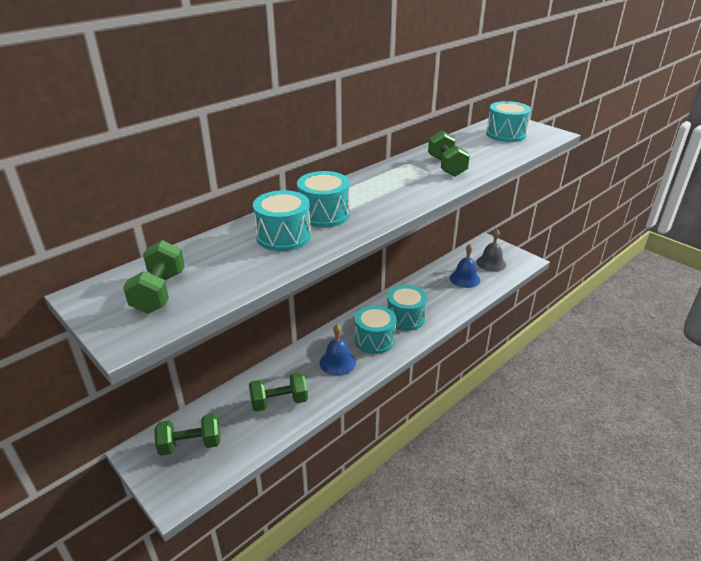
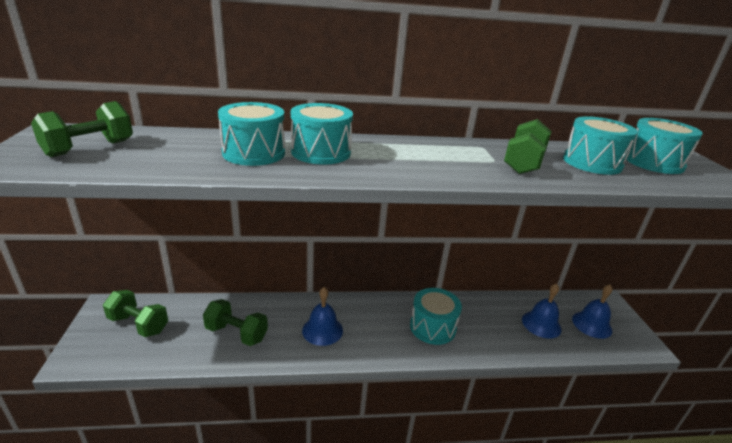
camera: 35 degrees right, 5 degrees down
turquoise drum [355,305,396,354] -> turquoise drum moved to [563,116,638,175]
grey bell [477,229,506,272] -> blue bell [572,284,613,339]

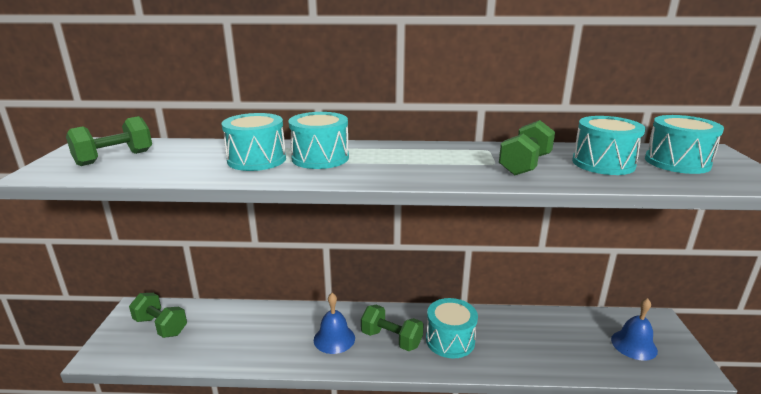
camera: 10 degrees right, 5 degrees down
green dumbbell [203,299,268,346] -> green dumbbell moved to [361,305,424,351]
blue bell [522,283,561,339] -> none

